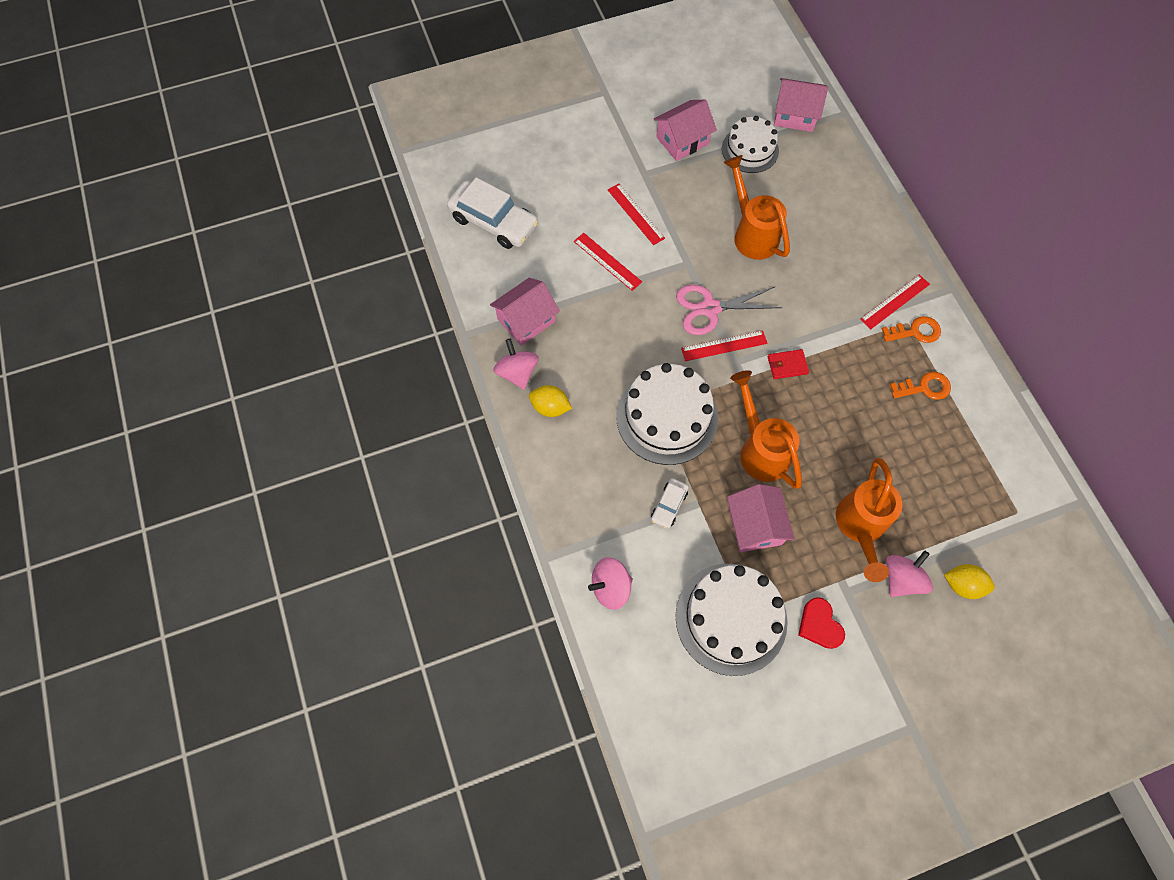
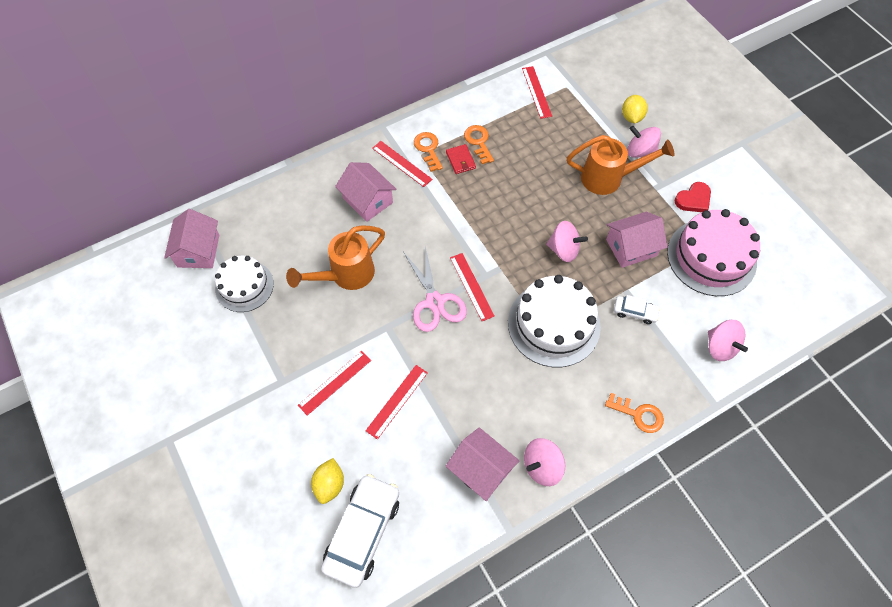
camera: 100 degrees left, 5 degrees down
yellow lemon [529,385,572,417] -> yellow lemon moved to [311,458,344,504]
pink house [654,100,717,161] -> pink house moved to [335,162,396,222]
white cake [675,564,788,676] -> pink cake [667,209,760,296]
orange watering can [730,370,802,489] -> pink spinning top [546,221,588,262]
red wallet [768,349,809,379] -> red wallet moved to [446,144,476,174]
none -> red ruler [522,66,552,119]
none -> orange key [605,393,664,433]

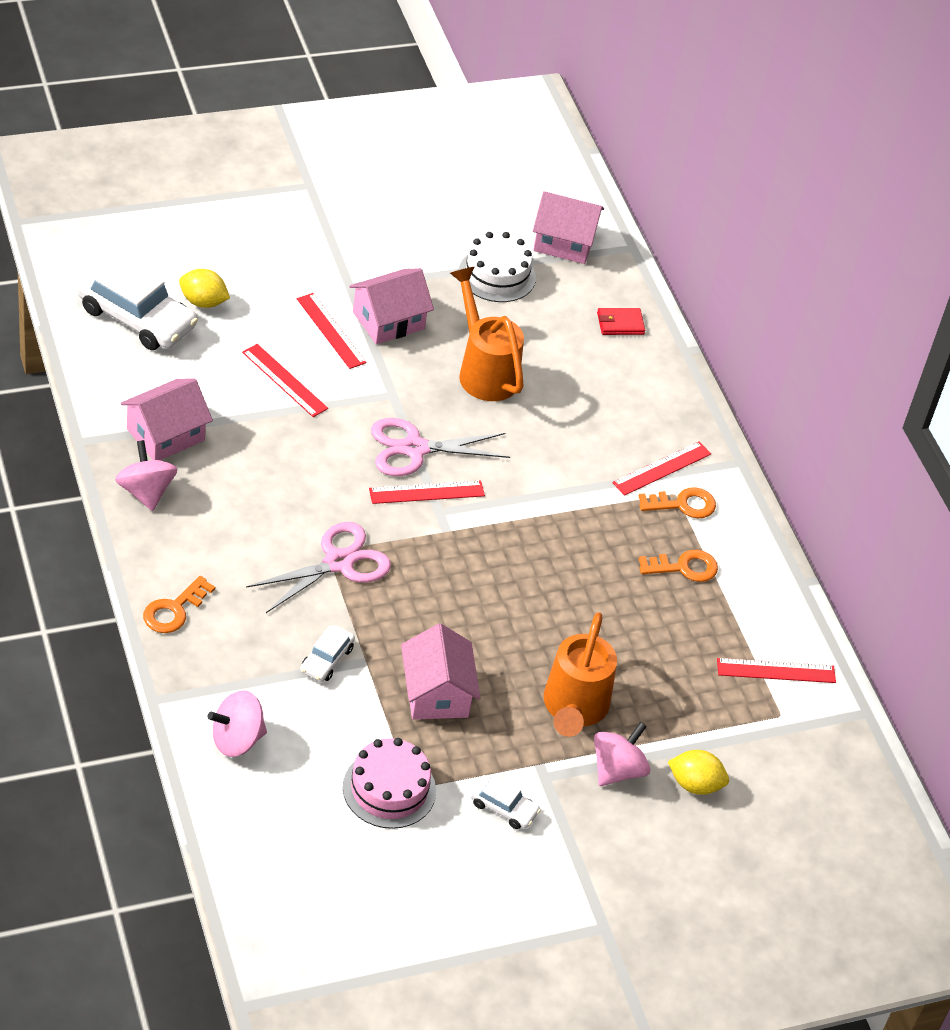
camera: 95 degrees right, 15 degrees down
pink house [335,162,396,222] -> pink house moved to [349,268,434,344]
red wallet [446,144,476,174] -> red wallet moved to [597,308,645,335]
white cake [508,275,601,367] -> pink scissors [246,522,391,613]
pink spinning top [546,221,588,262] -> none
pink cake [667,209,760,296] -> pink cake [343,738,436,829], size x0.64
red heart [675,182,711,212] -> white car [469,775,541,829]

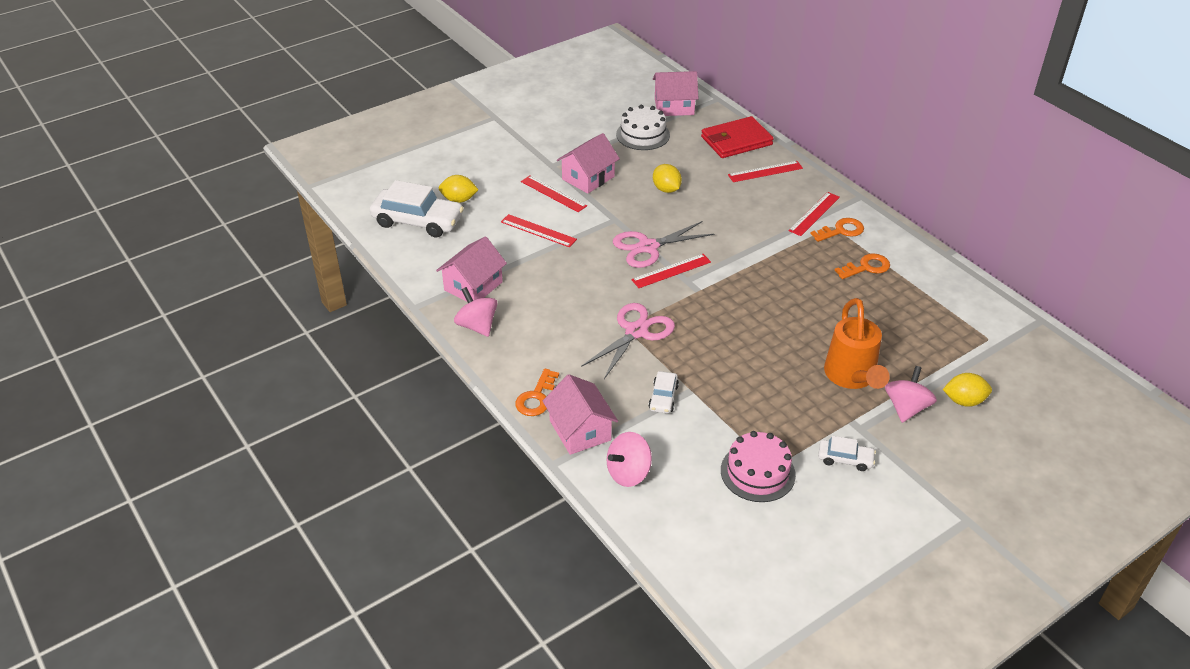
camera: 10 degrees left, 5 degrees down
pink house [401,623,481,720] -> pink house moved to [543,374,618,455]
orange watering can [450,266,524,401] -> yellow lemon [653,164,682,193]
red wallet [597,308,645,335] -> red wallet [701,116,774,158], size x1.95
red ruler [717,658,836,683] -> red ruler moved to [728,161,803,182]

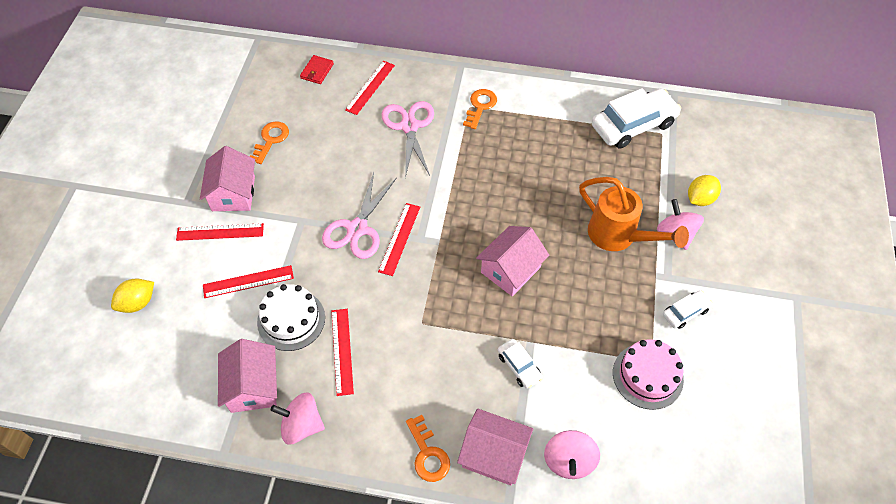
camera: 45 degrees left, 15 degrees up
white car [370,180,464,237] -> white car moved to [592,88,681,149]
pink scissors [581,303,675,379] -> pink scissors moved to [381,101,434,178]
white cake [616,105,670,150] -> white cake moved to [257,284,325,351]
pink house [653,71,699,116] -> pink house moved to [476,226,549,296]
yellow lemon [653,164,682,193] -> none
red wallet [701,116,774,158] -> red wallet [300,55,334,84], size x0.51
red ruler [789,192,840,236] -> red ruler moved to [331,309,354,396]
orange key [834,253,890,279] -> orange key moved to [250,121,289,164]

